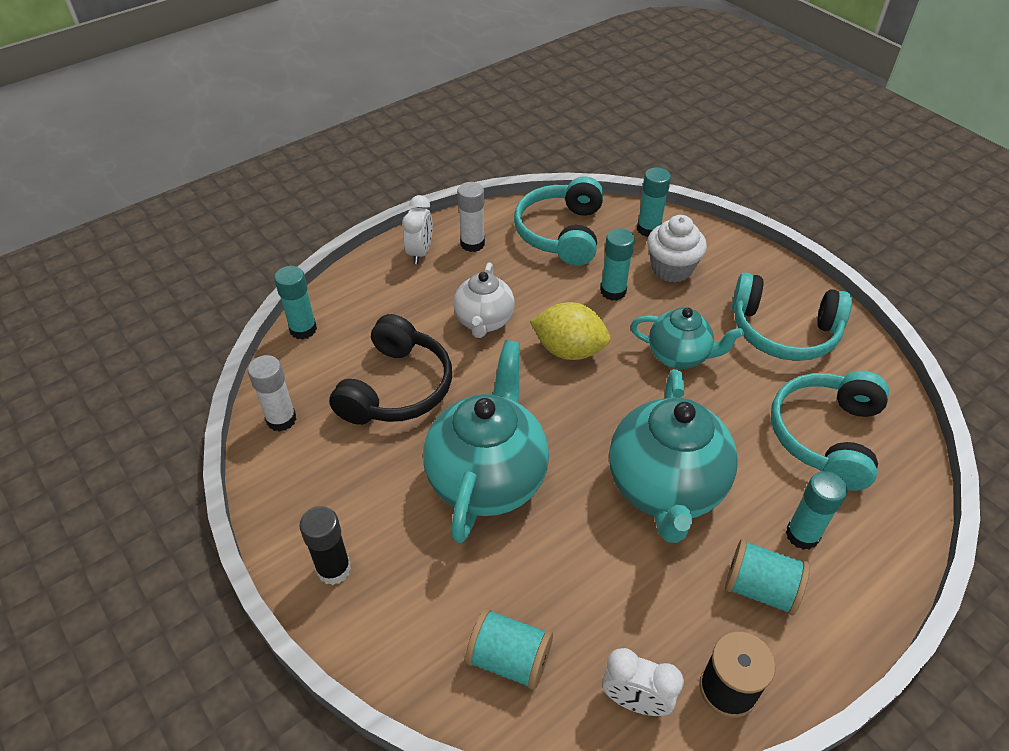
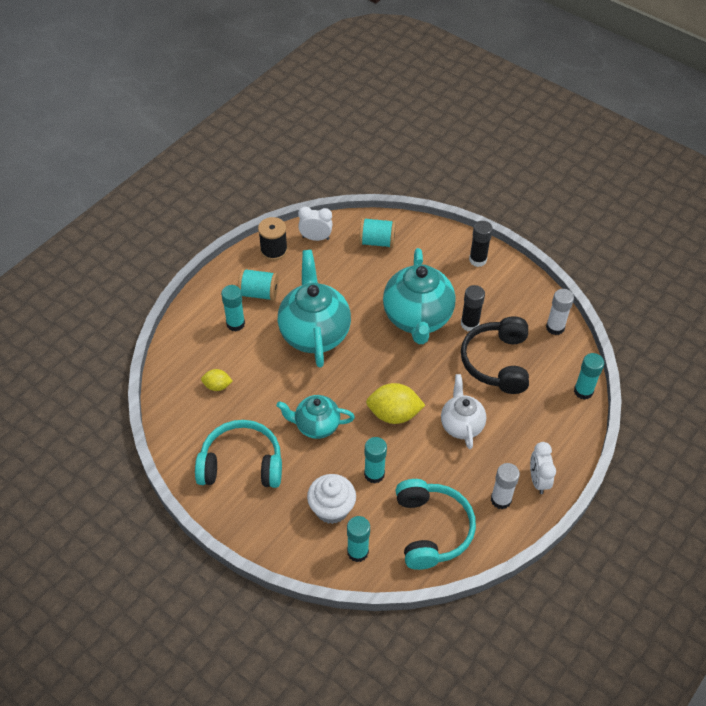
camera: 165 degrees right, 5 degrees up
turquoise headphones [771,371,889,491] -> yellow lemon [201,369,233,391]
none -> black glue stick [461,285,485,331]

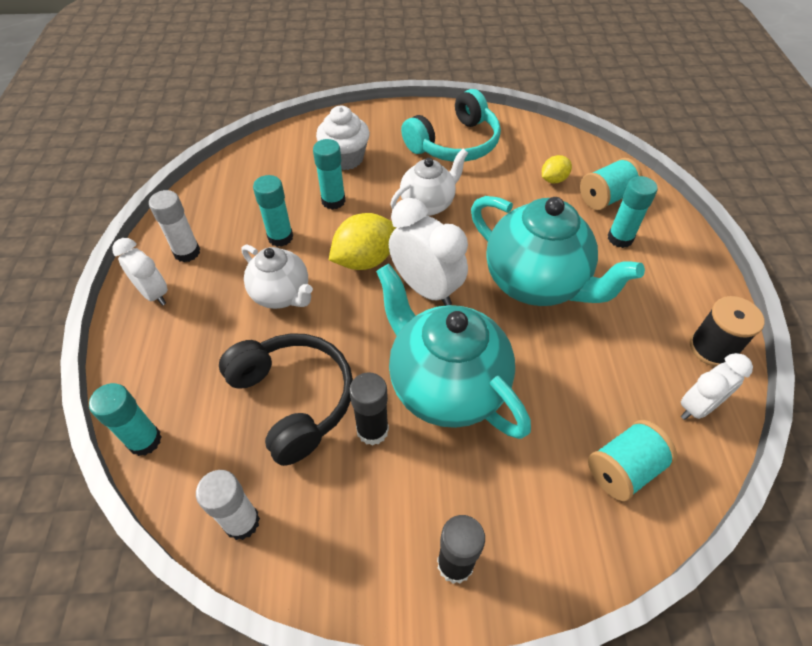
camera: 140 degrees right, 0 degrees up
turquoise spool [238,268,279,301] -> turquoise spool moved to [580,158,643,210]
turquoise teapot [276,395,355,439] -> white teapot [391,149,468,216]
turquoise glue stick [347,516,370,562] -> turquoise glue stick moved to [253,175,293,247]
turquoise headphones [396,479,476,570] -> none
none -> white clock [389,198,468,306]

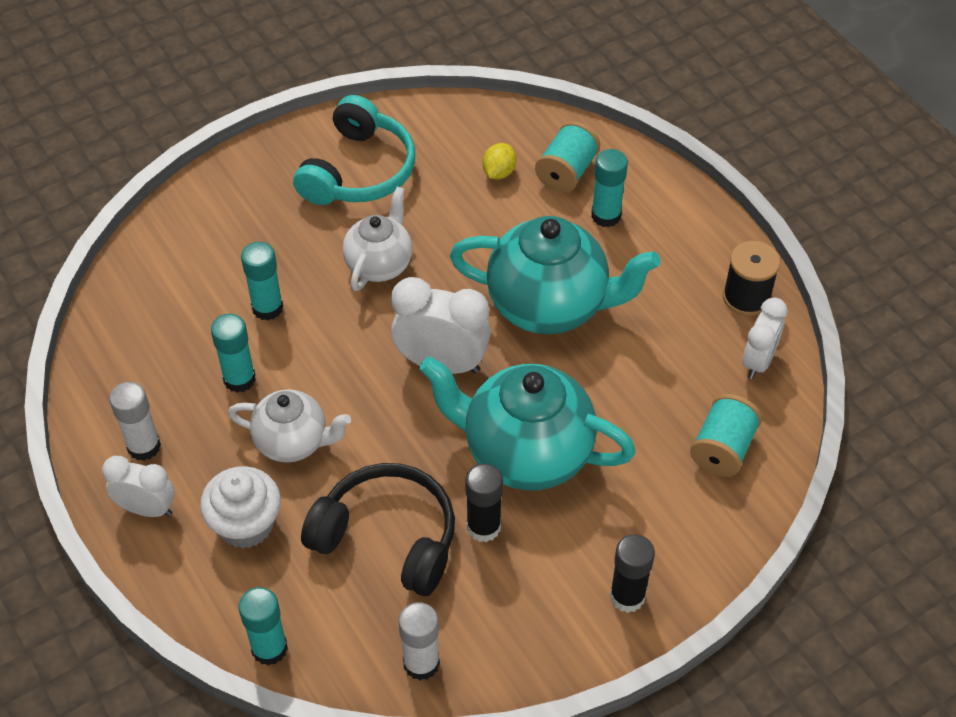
camera: 30 degrees left, 0 degrees up
white cupcake [316,106,370,170] -> white cupcake moved to [200,466,281,549]
yellow lemon [329,213,396,270] -> none

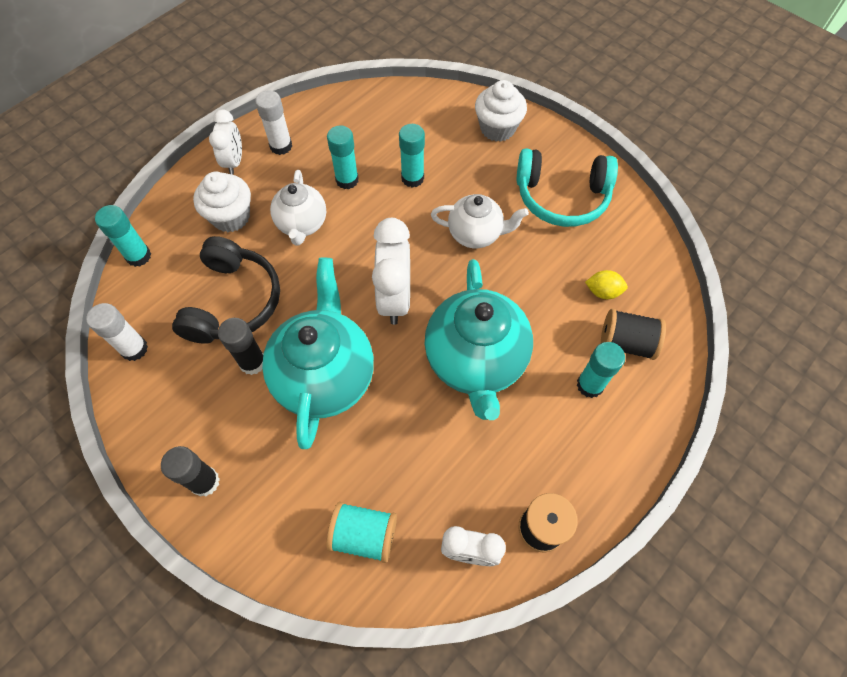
camera: 75 degrees right, 10 degrees up
turquoise spool [535,121,600,193] -> black spool [601,309,666,360]
none -> white cupcake [475,80,527,142]

